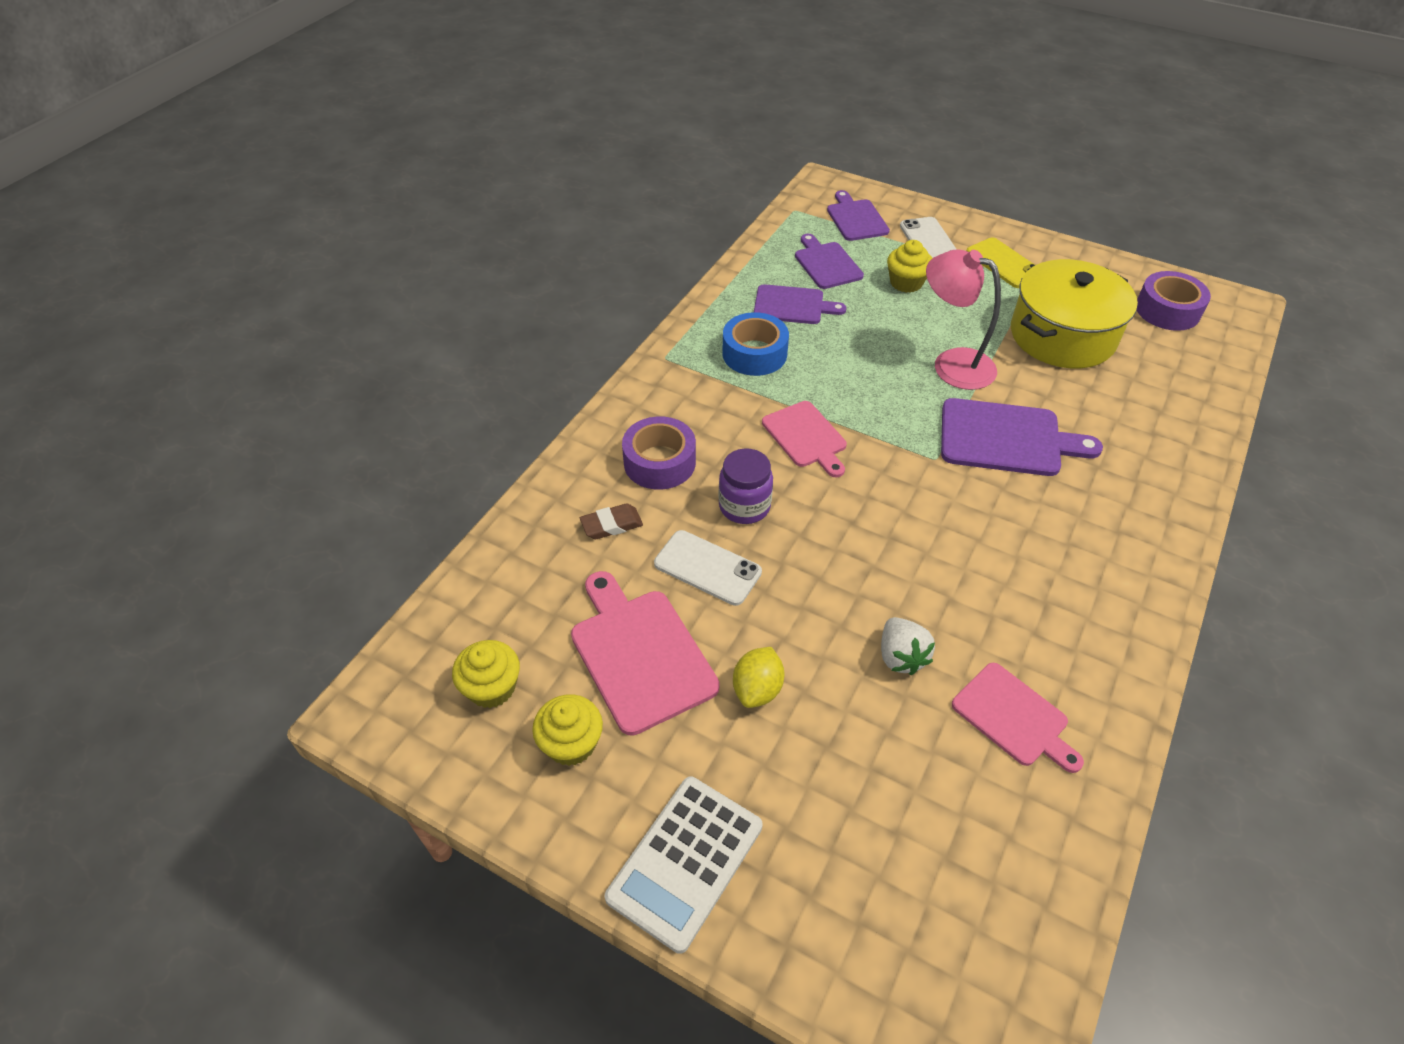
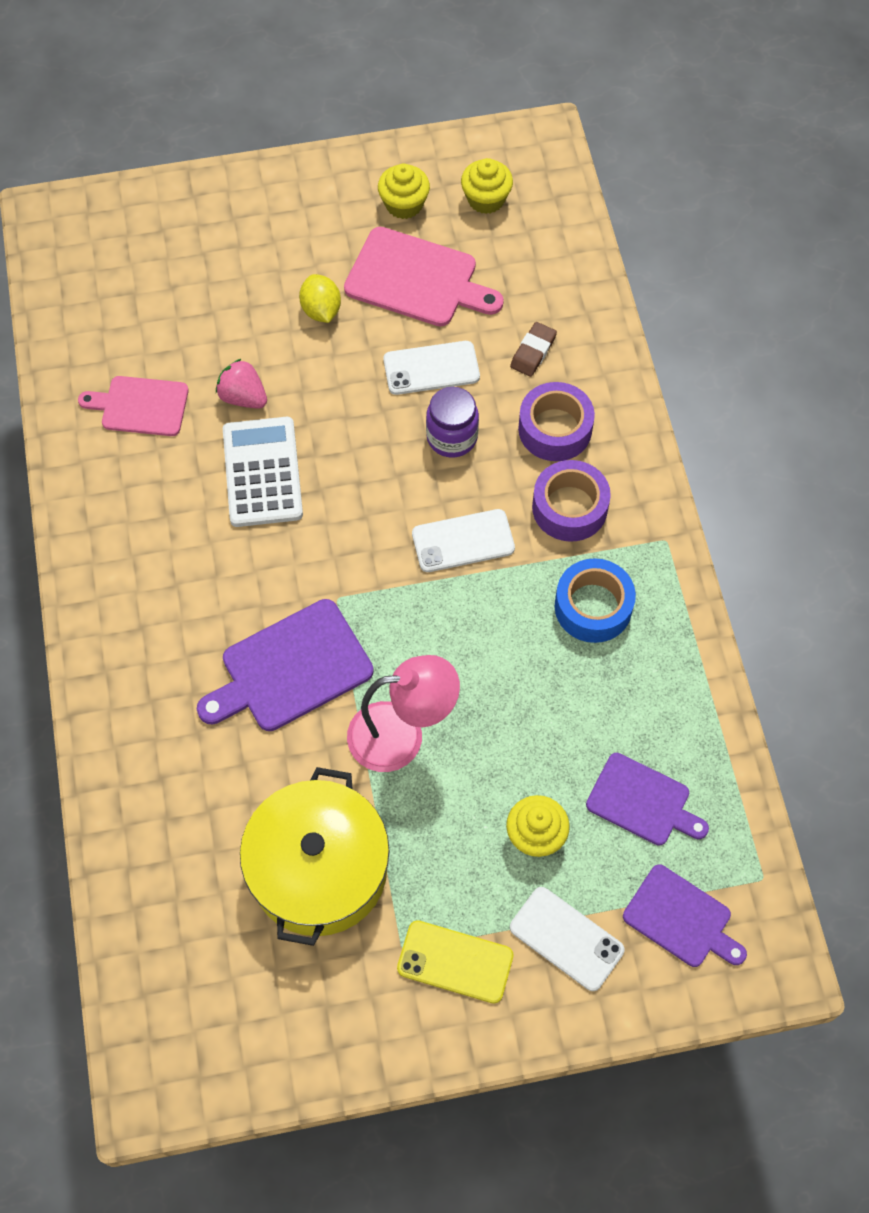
camera: 140 degrees right, 15 degrees up
white calculator [605,777,762,954] -> white calculator moved to [223,417,303,527]
purple cutting board [754,284,846,324] -> none
pink cutting board [762,401,847,477] -> white phone [412,509,515,572]
white strawberry [881,617,935,675] -> pink strawberry [216,359,267,409]
purple tape [1137,271,1211,331] -> purple tape moved to [532,460,611,542]

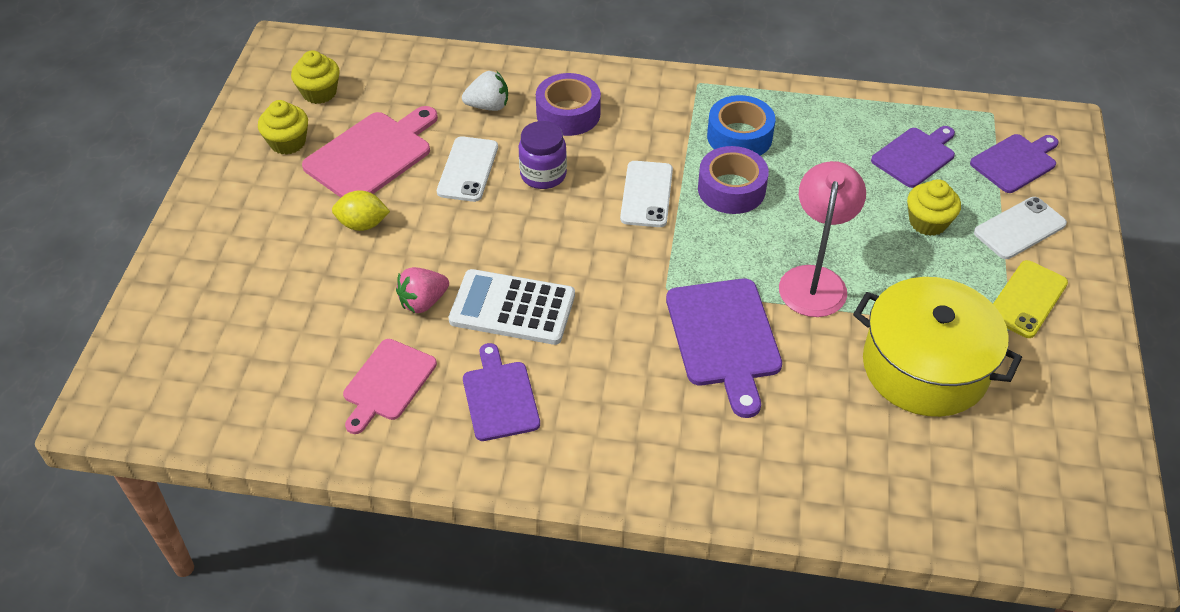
camera: 70 degrees left, 15 degrees down
brown eraser [510,322,557,377] -> white strawberry [462,71,508,111]
purple tape [532,460,611,542] -> purple tape moved to [698,146,769,214]
none -> purple cutting board [463,343,540,441]

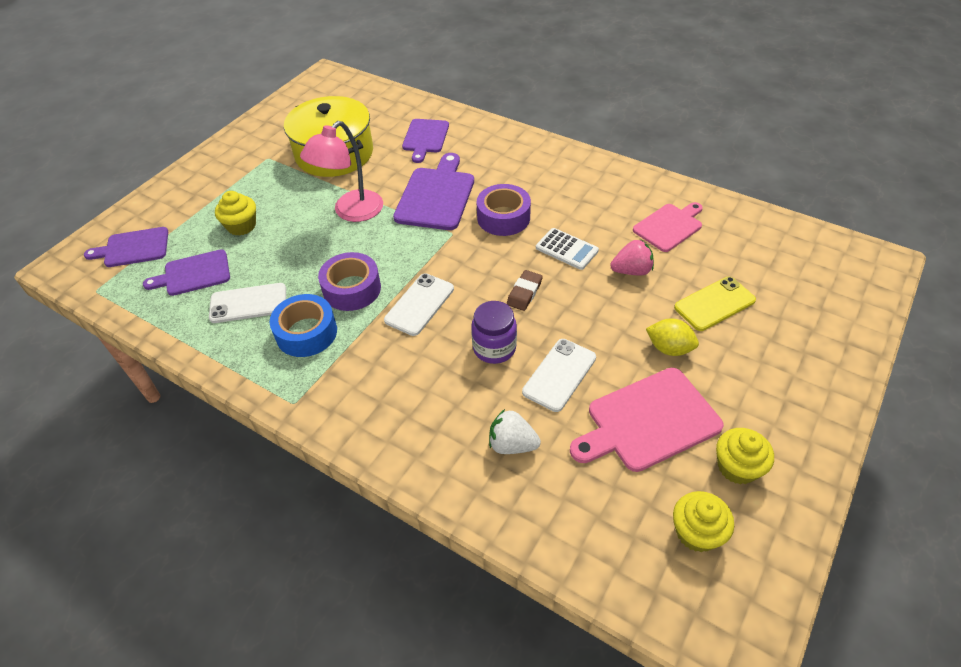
camera: 155 degrees left, 0 degrees up
white calculator [449,269,575,345] -> white calculator [536,228,599,270], size x0.64
purple cutting board [463,343,540,441] -> purple cutting board moved to [402,119,449,163]
purple tape [536,73,601,136] -> purple tape moved to [477,184,531,236]
white phone [974,197,1067,259] -> white phone moved to [209,283,286,323]
yellow phone [993,260,1068,338] -> yellow phone moved to [674,277,756,331]
none -> brown eraser [507,270,543,311]

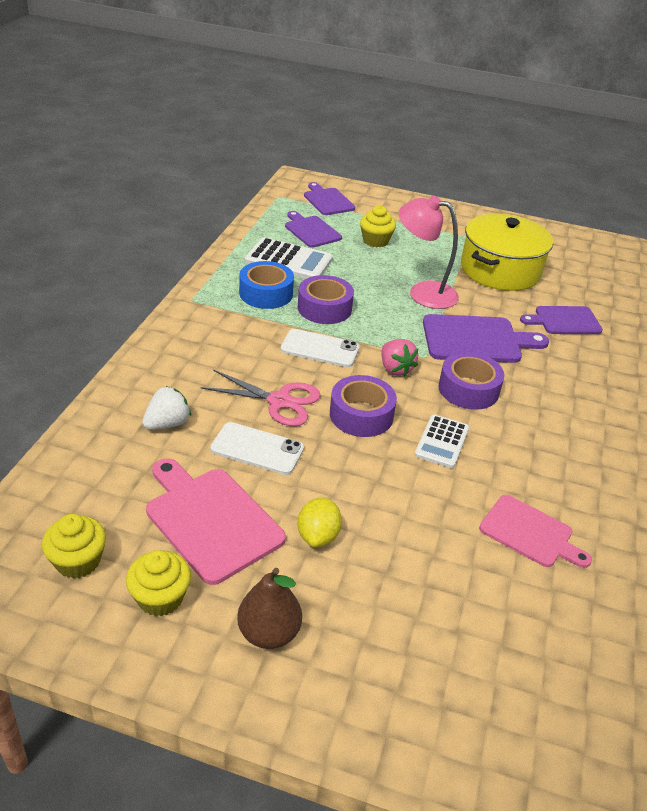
camera: 70 degrees right, 10 degrees down
white phone [209,283,286,323] -> white calculator [245,237,333,279]
purple jar [471,301,517,364] -> pink scissors [201,369,321,426]
white strawberry [489,409,541,454] -> white strawberry turned 45 degrees clockwise [142,386,191,430]
brown eraser [507,270,543,311] -> purple tape [330,375,397,437]
pink strawberry [611,240,654,276] -> pink strawberry moved to [381,339,418,376]
yellow phone [674,277,756,331] -> none
none -> brown pear [237,568,302,649]

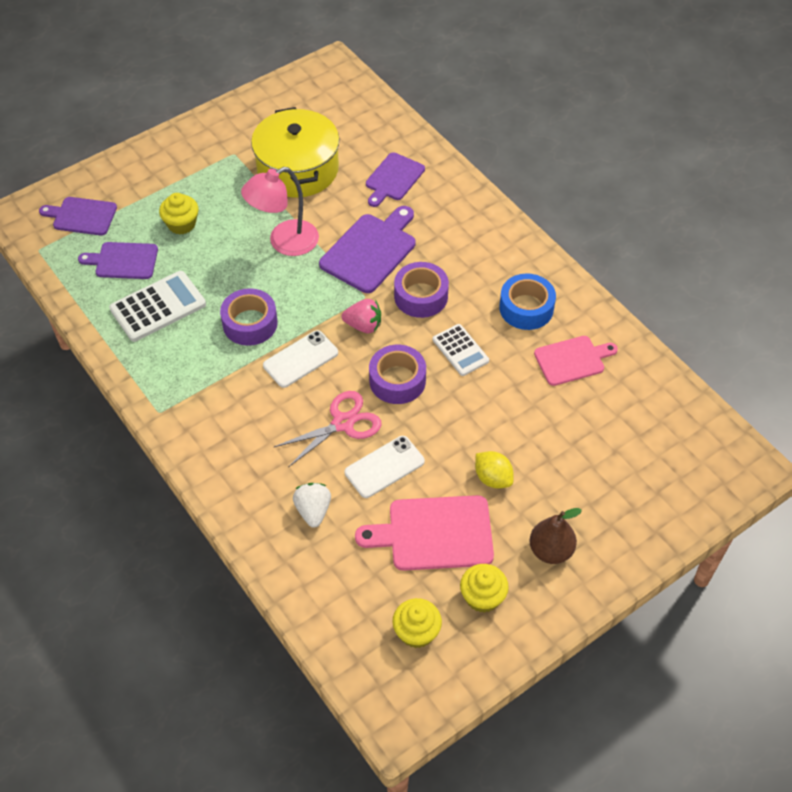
camera: 50 degrees left, 15 degrees up
blue tape [239,261,294,309] -> blue tape moved to [499,273,556,330]

